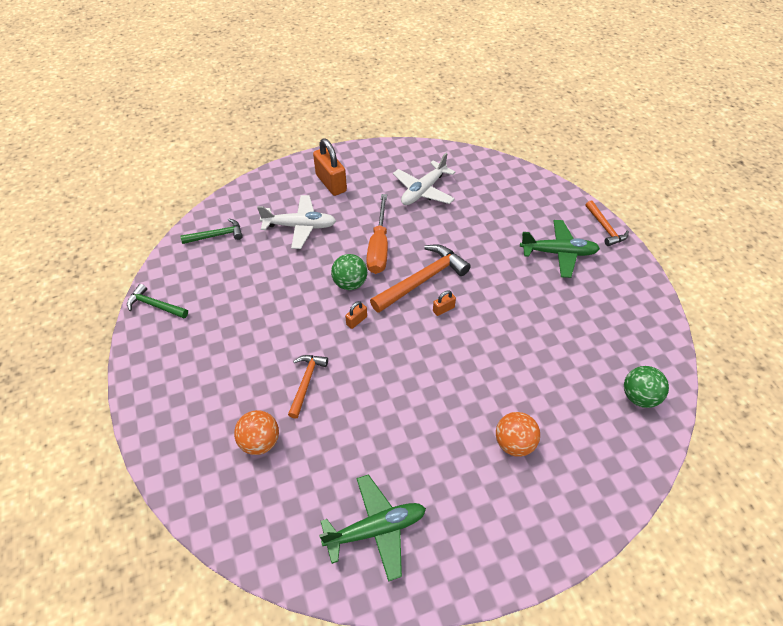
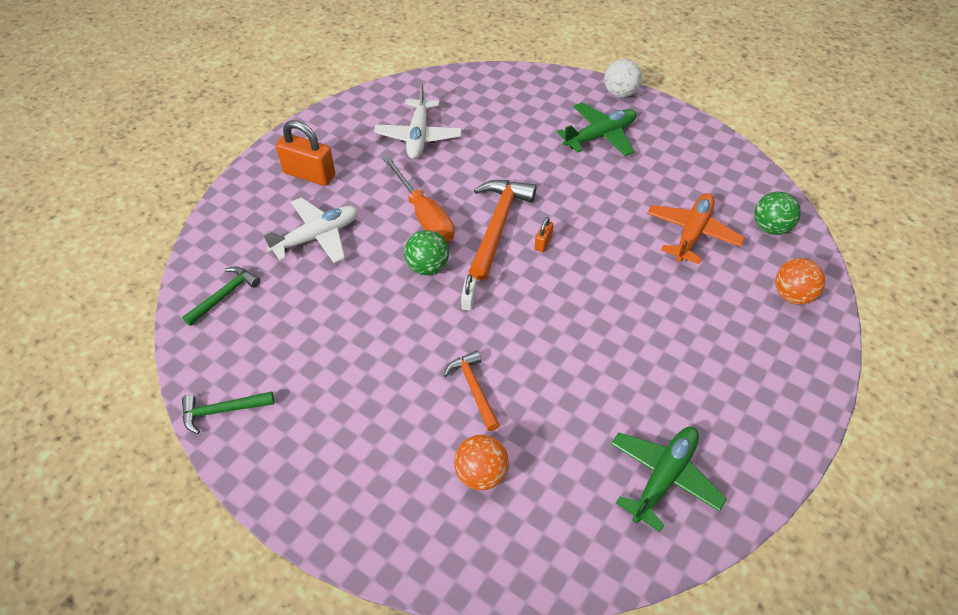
camera: 35 degrees left, 0 degrees up
orange padlock [345,301,367,329] -> white padlock [461,274,476,311]
orange ball [496,412,540,457] -> orange ball moved to [775,258,825,305]
orange hammer [586,200,629,246] -> white ball [604,59,642,98]
none -> orange plane [647,193,745,264]

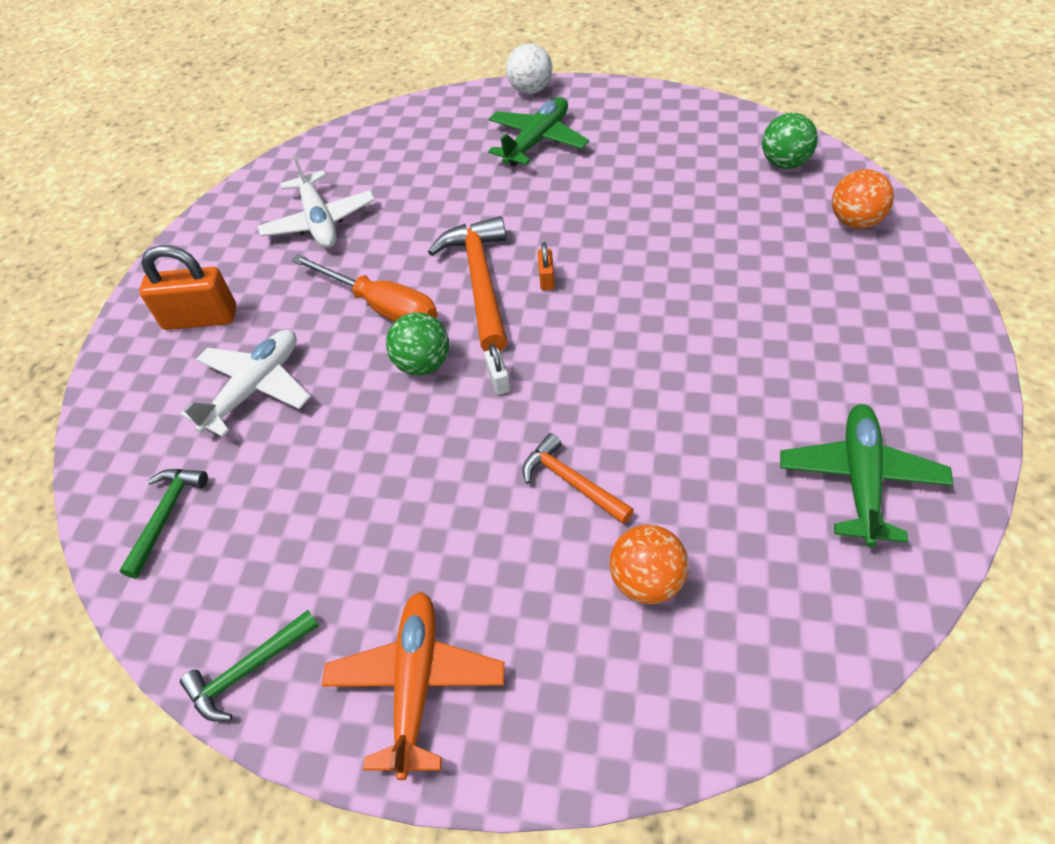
camera: 20 degrees left, 0 degrees up
orange plane [647,193,745,264] -> orange plane moved to [322,592,505,780]

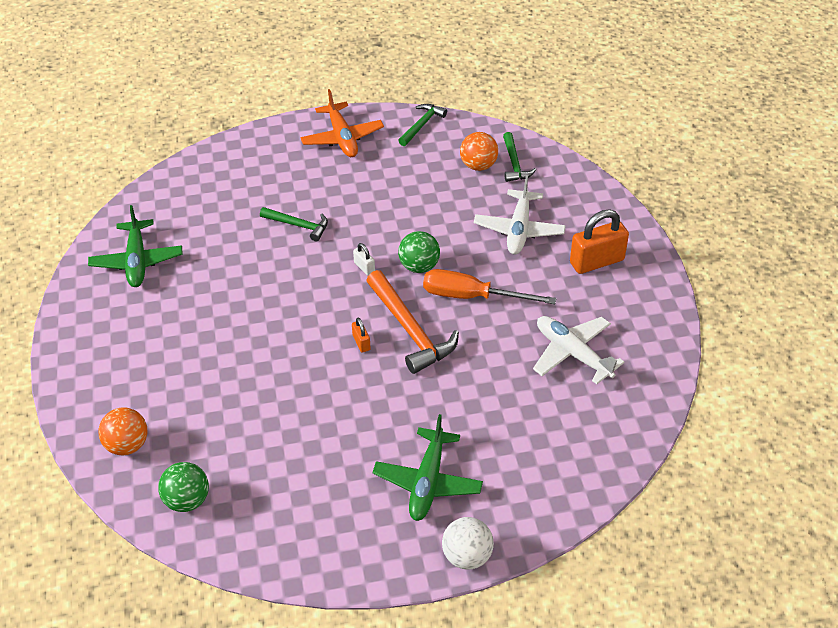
camera: 155 degrees right, 5 degrees down
orange hammer [523,433,634,524] -> green hammer [260,207,328,241]
orange ball [609,524,689,604] -> orange ball moved to [460,132,498,171]

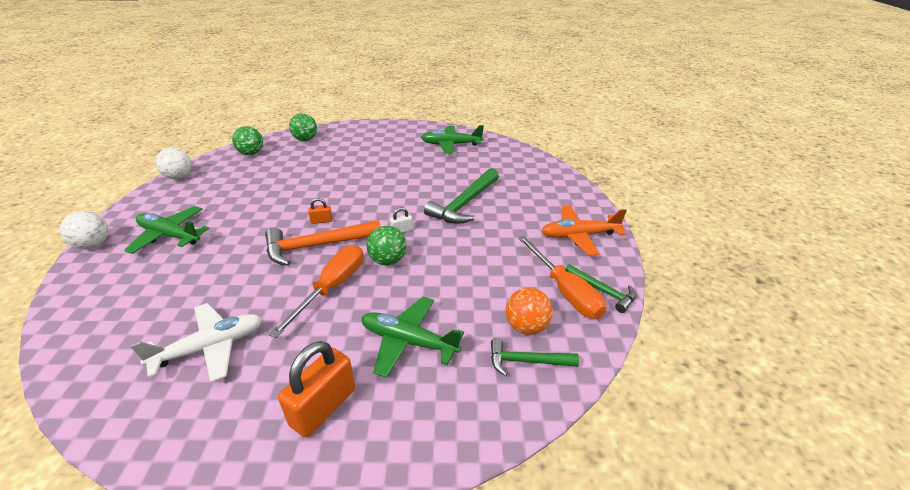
camera: 100 degrees right, 10 degrees down
orange ball [98,407,147,455] -> green ball [289,113,317,141]
green hammer [260,207,328,241] -> green hammer [424,168,499,224], size x1.70
white plane [474,175,566,255] -> green plane [362,297,464,378]
orange padlock [570,209,629,274] -> orange padlock turned 45 degrees clockwise [278,341,355,437]
none -> white ball [155,148,191,179]
none -> orange screwdriver [518,235,606,319]

